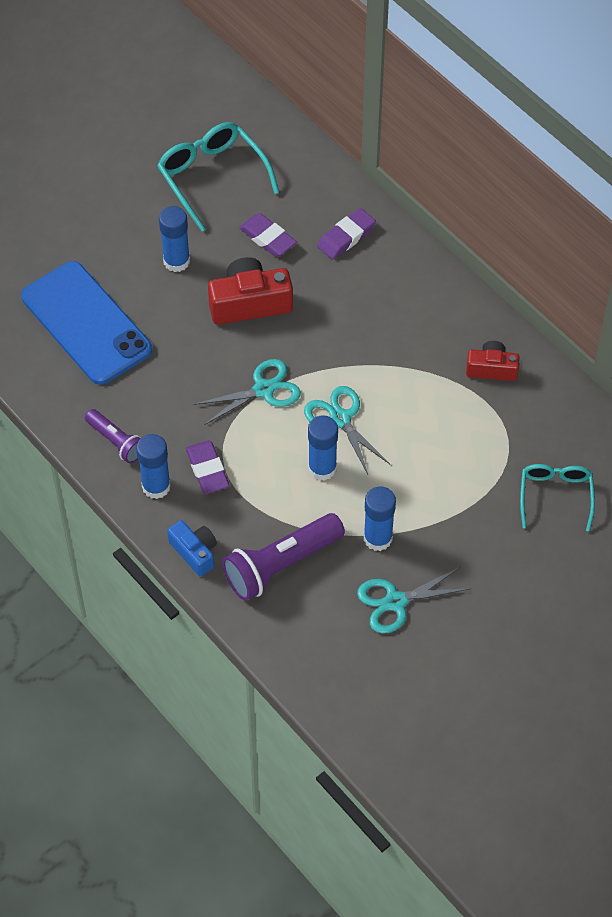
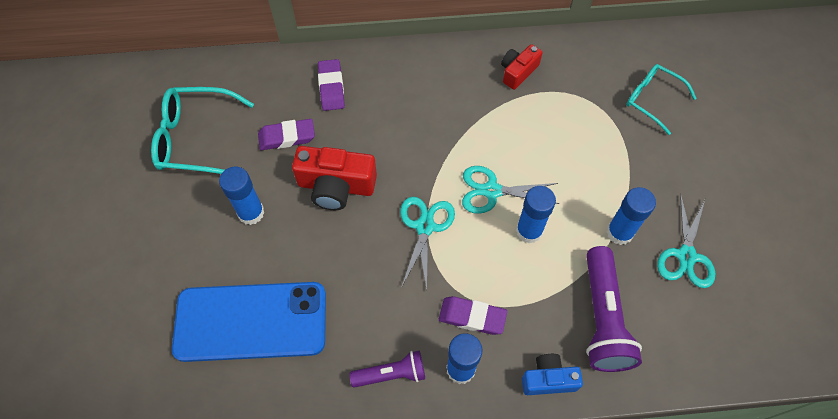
camera: 55 degrees left, 5 degrees up
red camera [208,257,293,325] -> red camera turned 105 degrees counterclockwise [292,146,377,210]

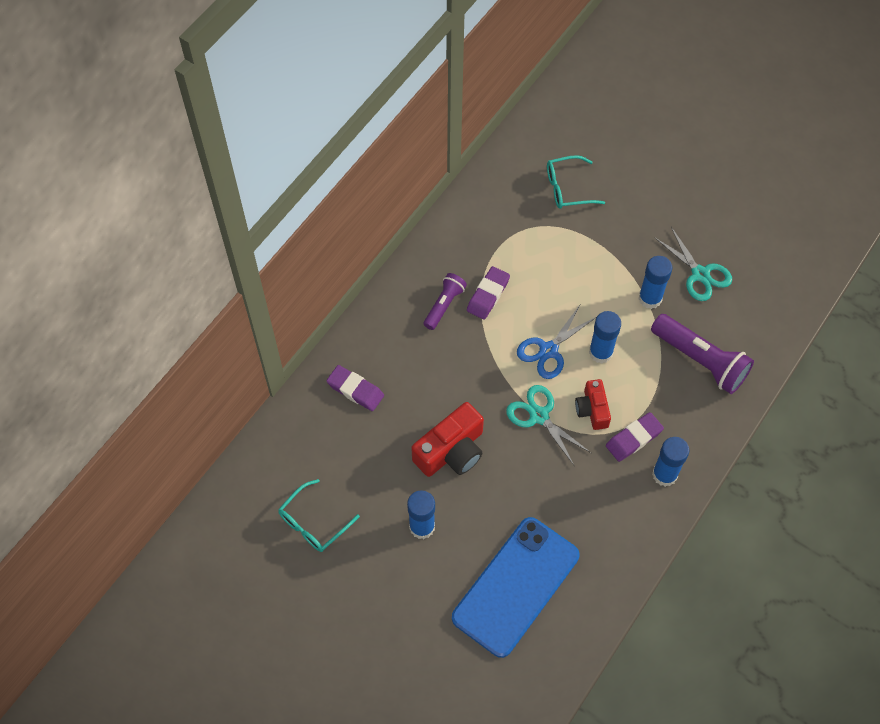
camera: 50 degrees left, 0 degrees up
turquoise glasses [151,87,254,174] -> turquoise glasses [278,479,360,552], size x0.66
purple eraser [258,119,315,150] -> purple eraser moved to [467,266,510,320]
purple flashlight [349,350,425,388] -> purple flashlight moved to [423,273,467,330]
turquoise scissors [462,166,559,214] -> blue scissors [517,305,596,379]
red camera [501,44,543,90] -> red camera moved to [575,379,611,430]
blue camera [522,354,583,395] -> none

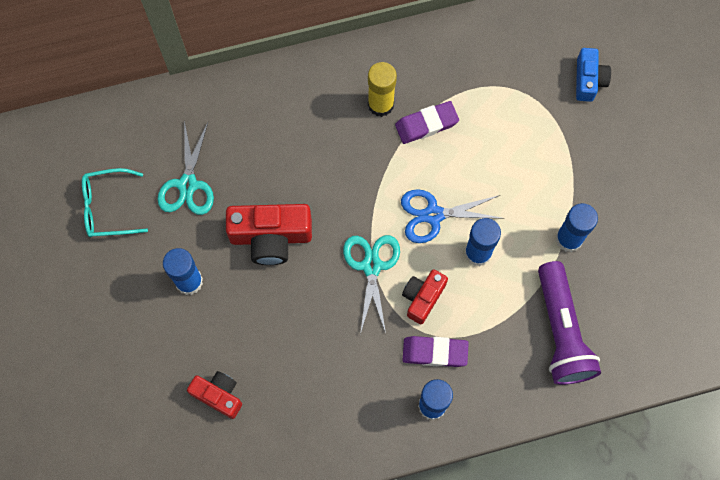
camera: 40 degrees right, 10 degrees up
purple eraser [326,365,384,411] -> none
purple flashlight [423,273,467,330] -> yellow glue stick [368,62,397,117]
blue phone [452,517,579,658] -> red camera [187,371,242,419]
turquoise glasses [547,155,605,209] -> blue camera [576,48,611,102]
turquoise scissors [654,227,732,301] -> turquoise scissors moved to [157,120,214,215]

